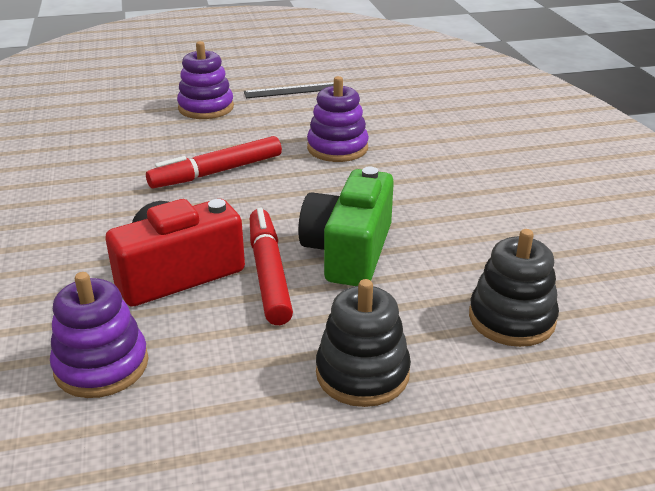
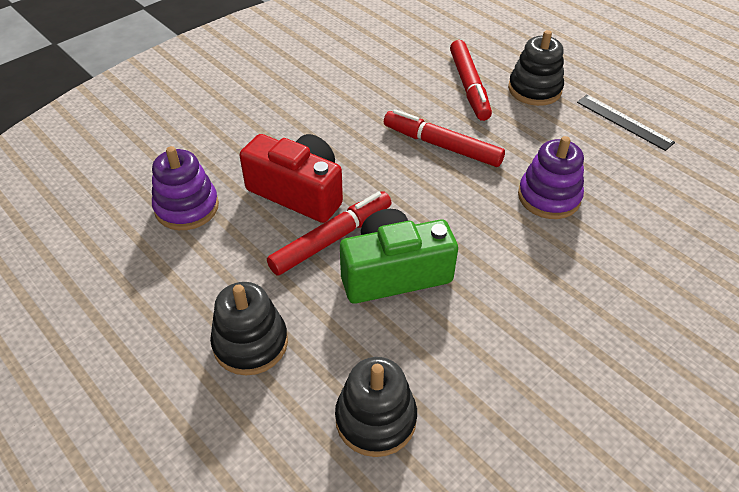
camera: 60 degrees right, 15 degrees up
purple stacking toy [177,41,234,119] -> black stacking toy [508,30,564,106]
none -> red marker [450,40,492,121]

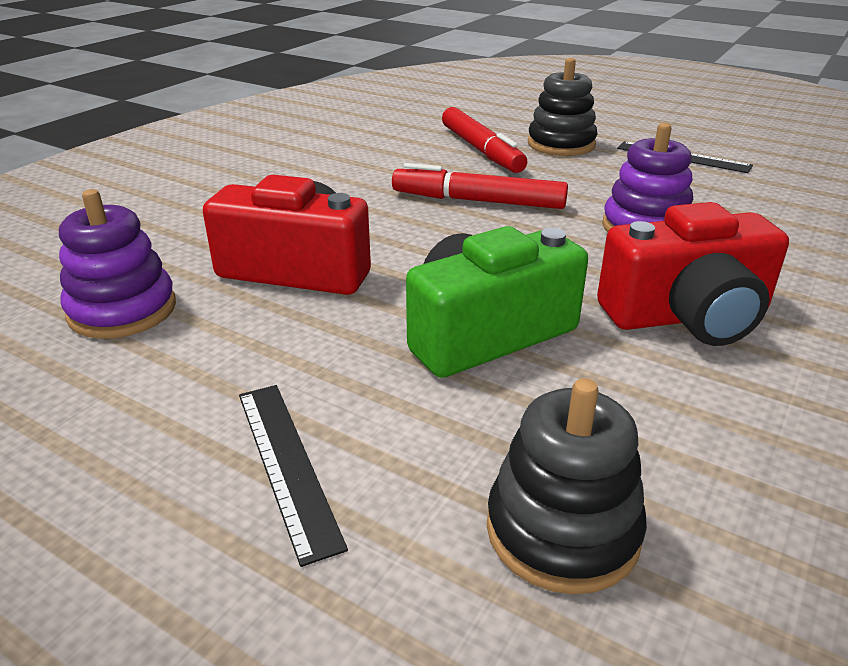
camera: 15 degrees left, 15 degrees down
black stacking toy [210,282,288,375] -> black ruler [239,385,348,567]
red marker [267,191,392,276] -> none
none -> red camera [597,202,789,346]

